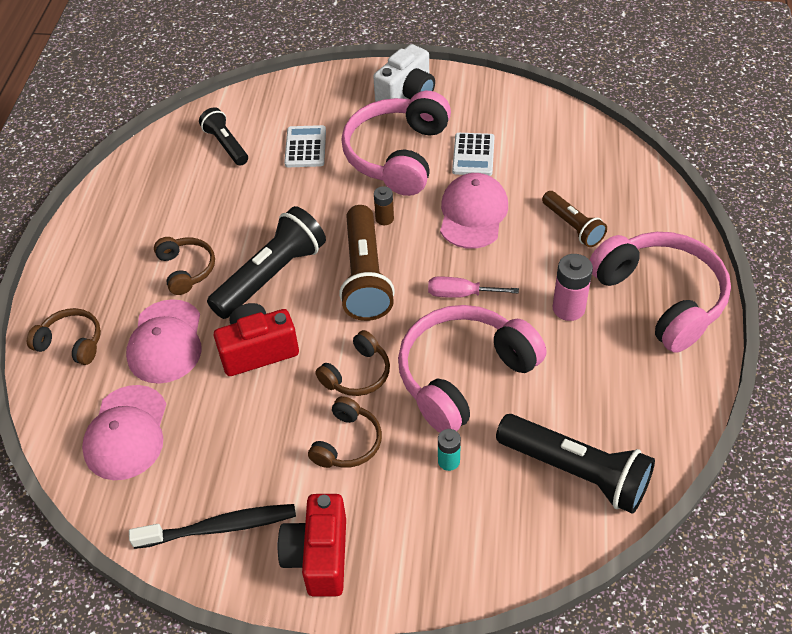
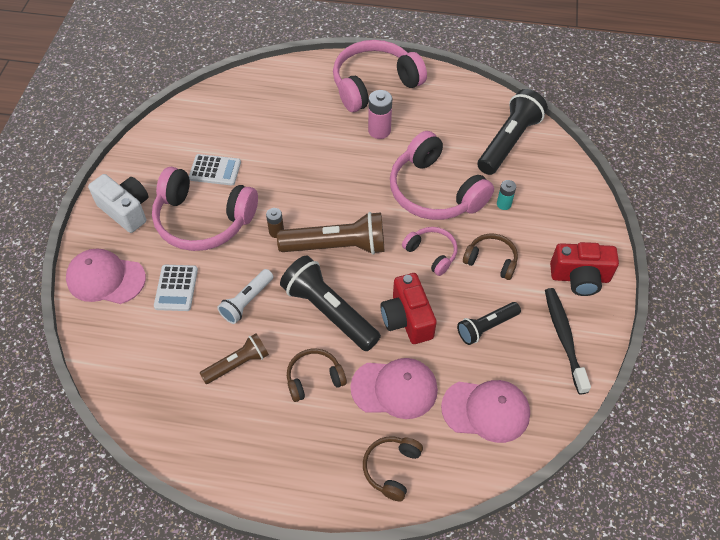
camera: 90 degrees left, 5 degrees up
black flashlight [199,107,248,166] -> black flashlight moved to [457,302,521,345]
white calculator [284,125,326,167] -> white calculator turned 90 degrees counterclockwise [154,265,198,311]
brown headphones [315,330,390,396] -> pink headphones [402,227,458,276]
pink screwdriver [428,277,519,298] -> none
pink cap [440,173,508,249] -> pink cap moved to [66,248,146,304]
brown flashlight [542,191,607,247] -> brown flashlight moved to [200,333,269,384]
none -> white flashlight [217,269,274,324]

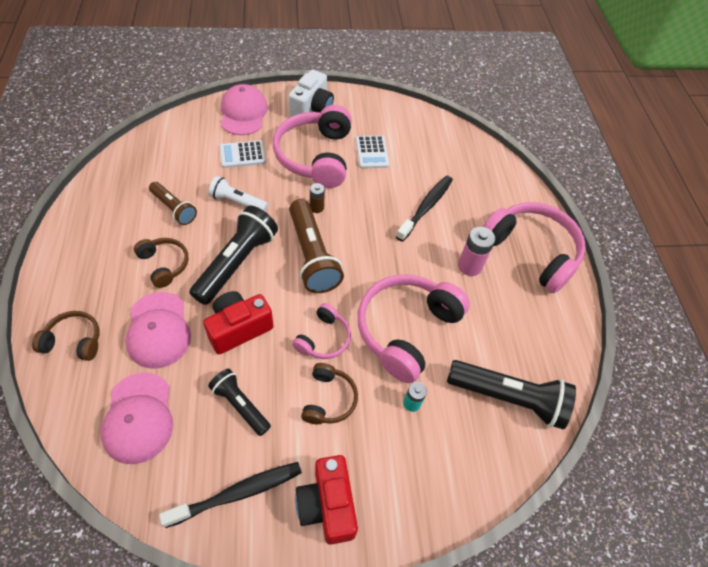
camera: 70 degrees right, 0 degrees up
none -> black toothbrush [396,176,453,242]

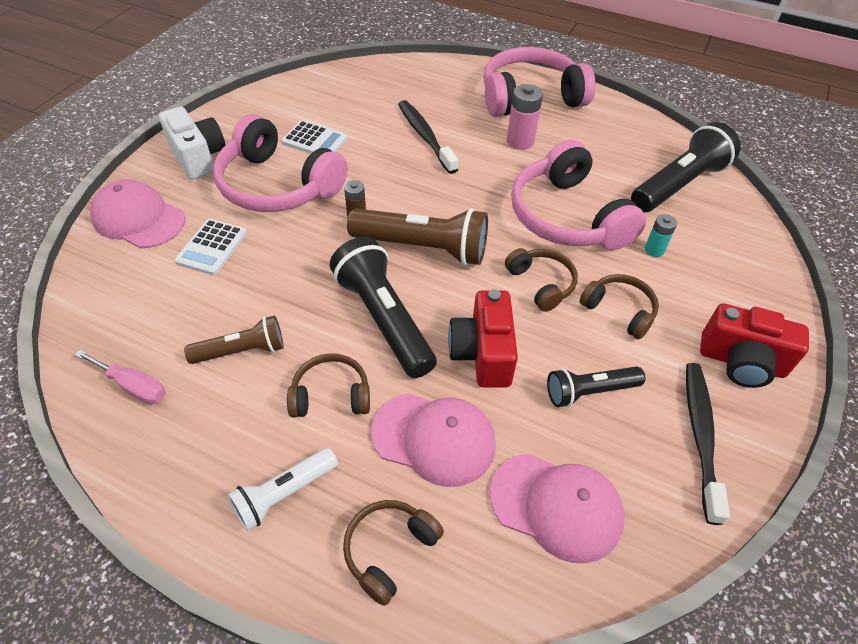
camera: 55 degrees left, 5 degrees down
white flashlight [208,176,268,212] -> white flashlight moved to [228,448,338,531]
pink headphones [292,303,351,359] -> brown headphones [505,248,578,312]
none -> pink screwdriver [75,350,166,404]

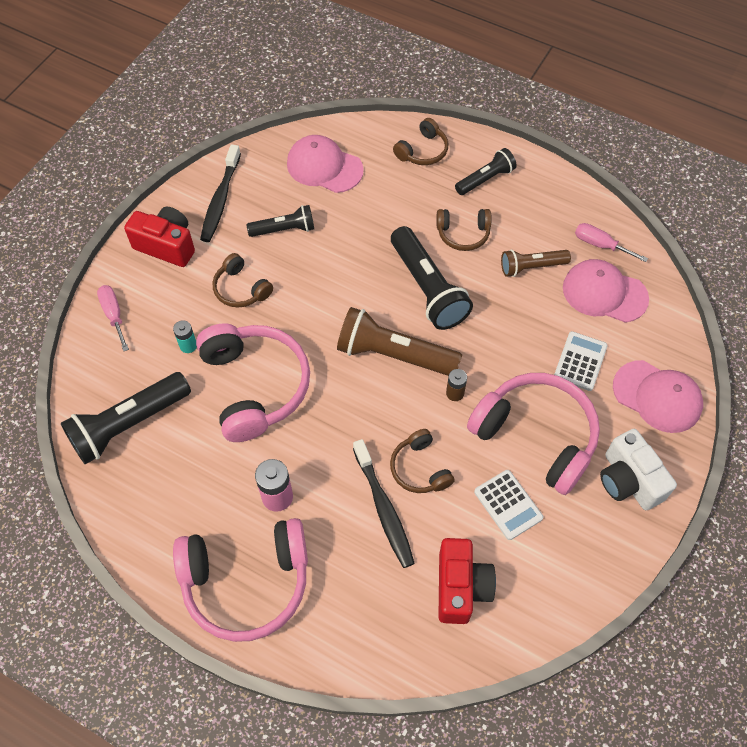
camera: 175 degrees left, 10 degrees up
white flashlight [228,448,338,531] -> black flashlight [455,148,517,195]
white calculator [282,120,347,154] -> white calculator turned 150 degrees counterclockwise [474,470,543,540]
pink cap [371,393,496,487] -> pink cap moved to [563,259,649,323]
red camera [448,289,518,388] -> red camera moved to [439,538,496,624]
brown headphones [505,248,578,312] -> brown headphones moved to [390,429,455,493]
none -> pink screwdriver [97,285,129,351]

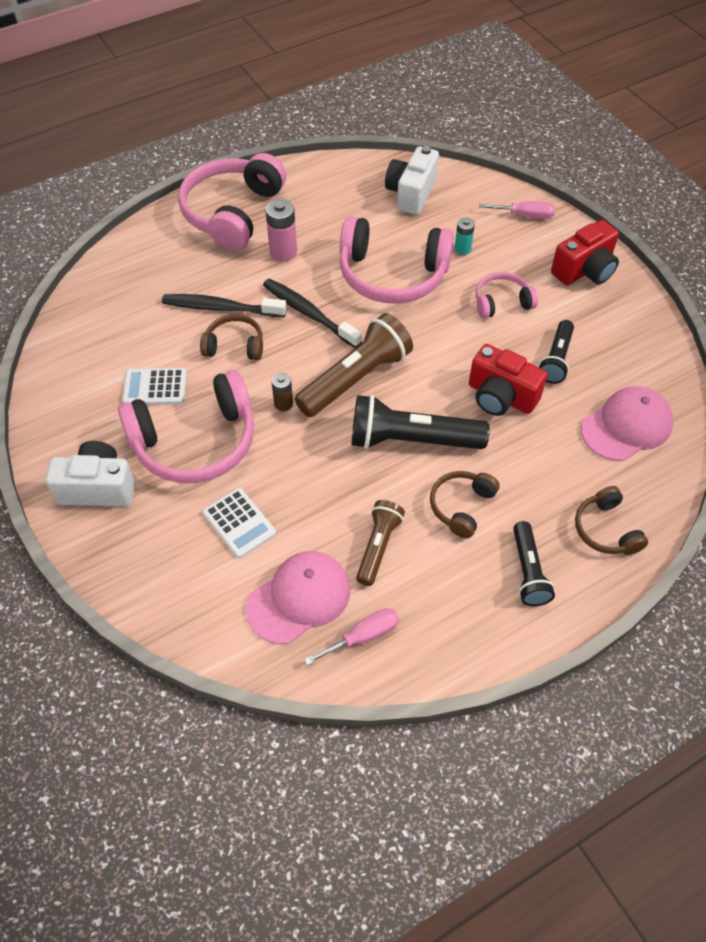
camera: 120 degrees right, 5 degrees down
black flashlight [61,372,191,464] -> white camera [385,146,439,215]
black toothbrush [200,144,241,242] -> black toothbrush moved to [263,279,362,348]
brown headphones [213,253,273,307] -> pink headphones [476,272,538,319]
red camera [439,538,496,624] -> red camera moved to [469,344,547,416]
pink cap [613,360,703,433] -> none

